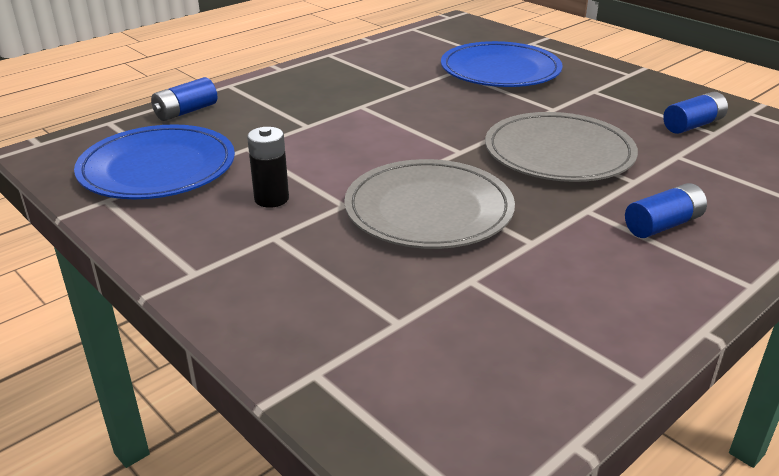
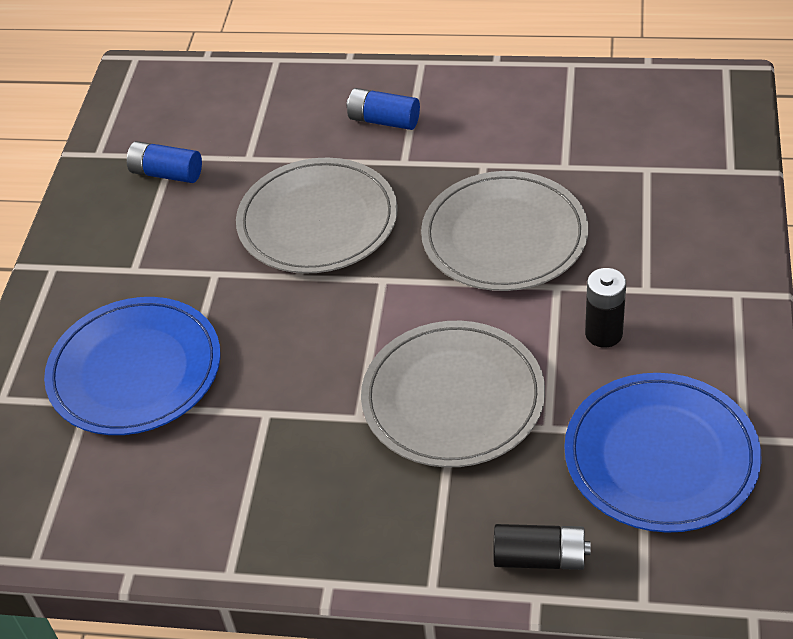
camera: 125 degrees left, 15 degrees up
blue battery [151,77,217,121] -> black battery [493,524,591,570]
none -> grey plate [361,321,545,468]

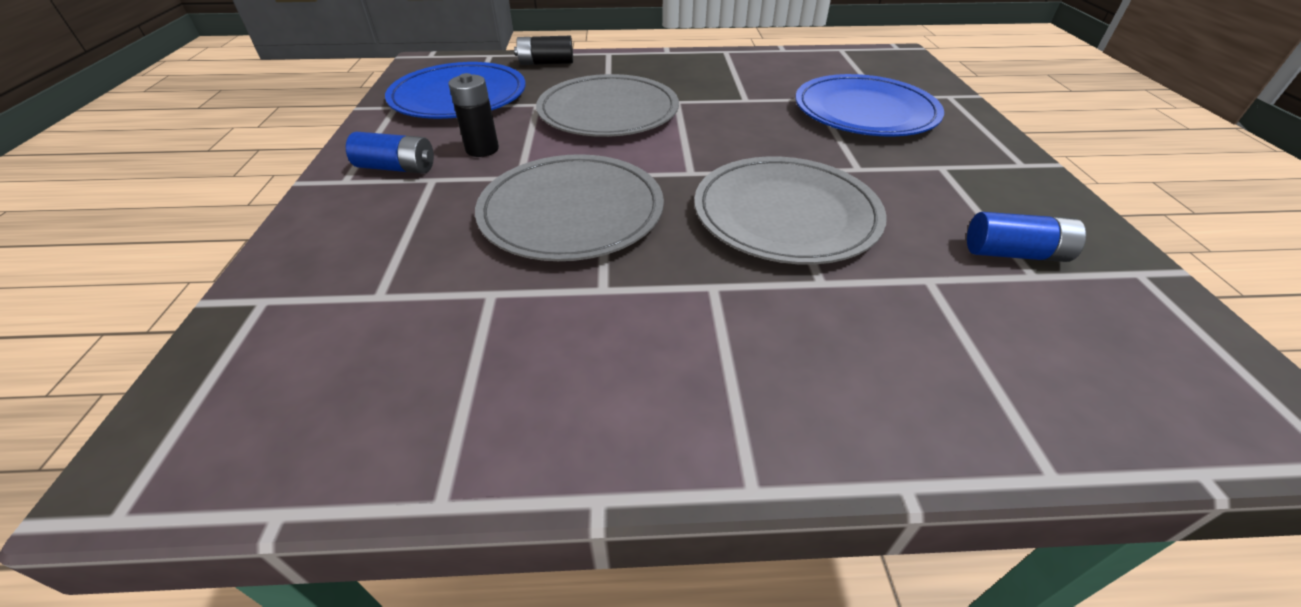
camera: 165 degrees right, 5 degrees down
blue battery [346,88,420,130] -> blue battery moved to [346,132,434,173]

